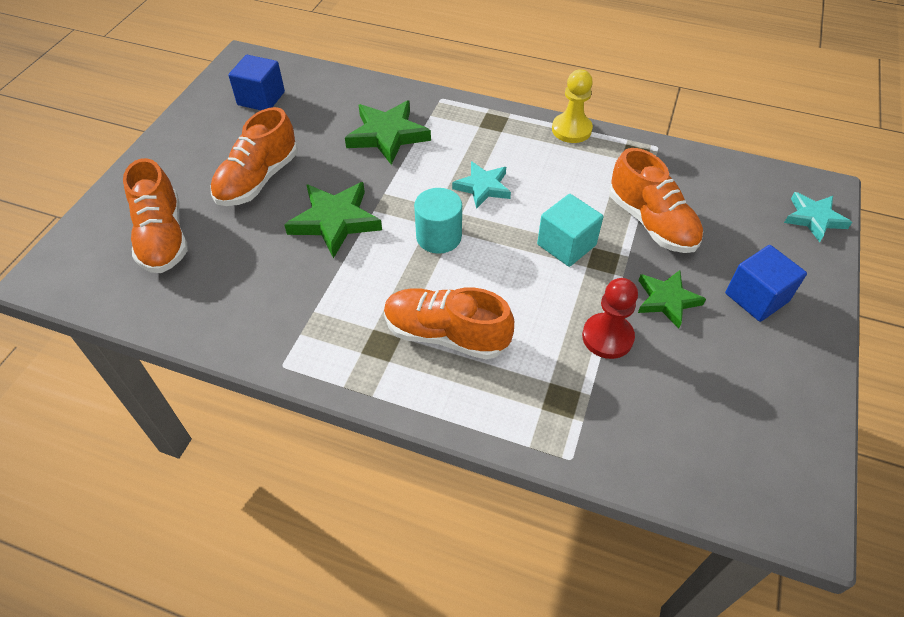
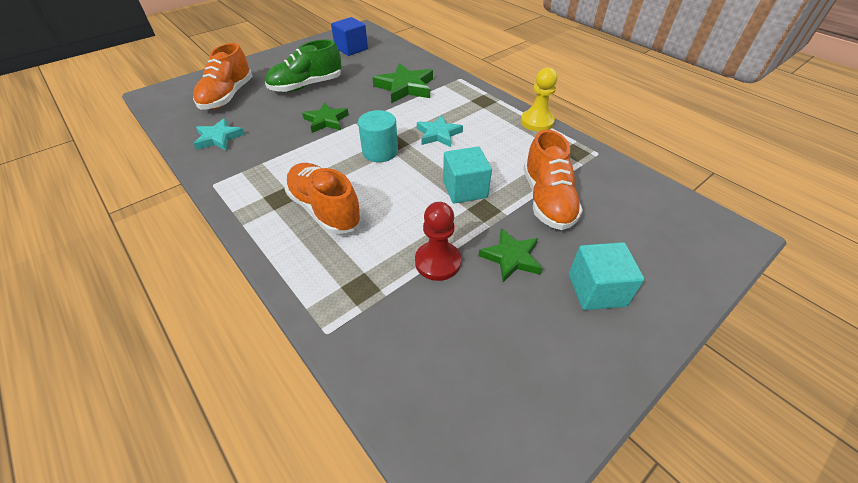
camera: 30 degrees right, 5 degrees down
orange shoe [211,107,298,206] -> green shoe [265,39,342,92]
green star [284,182,382,259] -> green star [302,103,349,133], size x0.66
blue cube [725,245,807,322] -> turquoise cube [569,242,645,310]
turquoise star [784,192,852,242] -> turquoise star moved to [193,118,245,150]

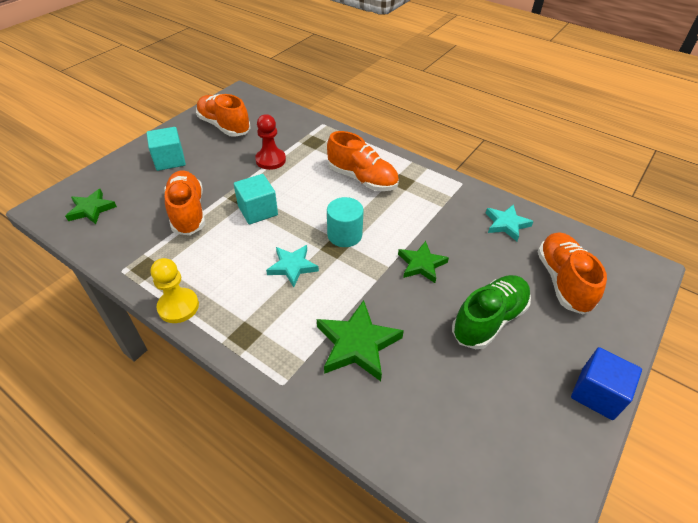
camera: 165 degrees right, 0 degrees up
blue cube [331,17,368,56] -> blue cube moved to [571,347,642,420]
green star [479,228,543,282] -> green star moved to [65,189,117,224]
none -> orange shoe [196,94,251,137]

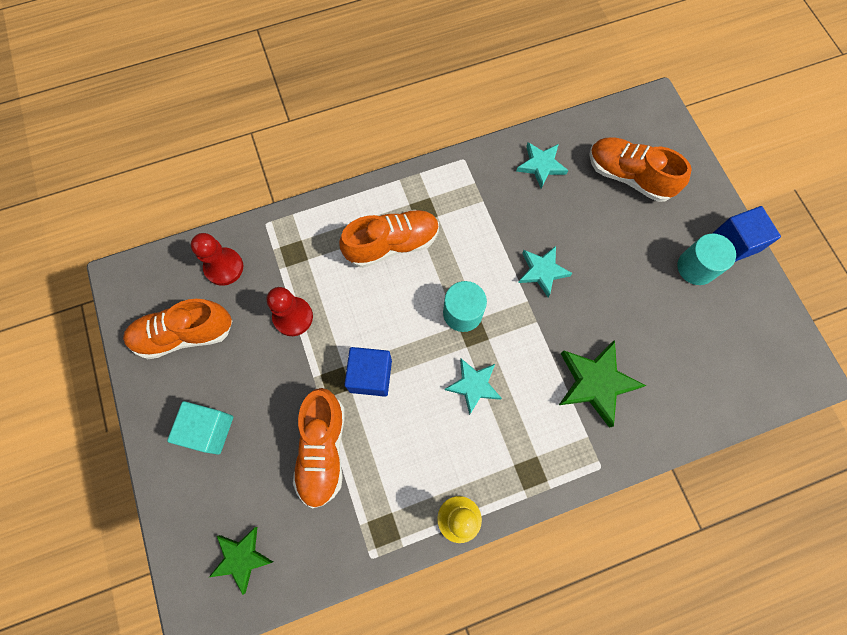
camera: 55 degrees left, 25 degrees up
orange shoe [165,170,205,235] -> orange shoe turned 105 degrees counterclockwise [293,388,345,508]
turquoise cube [234,174,278,225] -> blue cube [344,347,392,397]
green star [398,241,449,283] -> turquoise star [518,246,572,297]
green shoe [452,275,531,349] -> none
none -> red pawn [191,233,243,286]
none -> turquoise cylinder [678,233,736,285]

